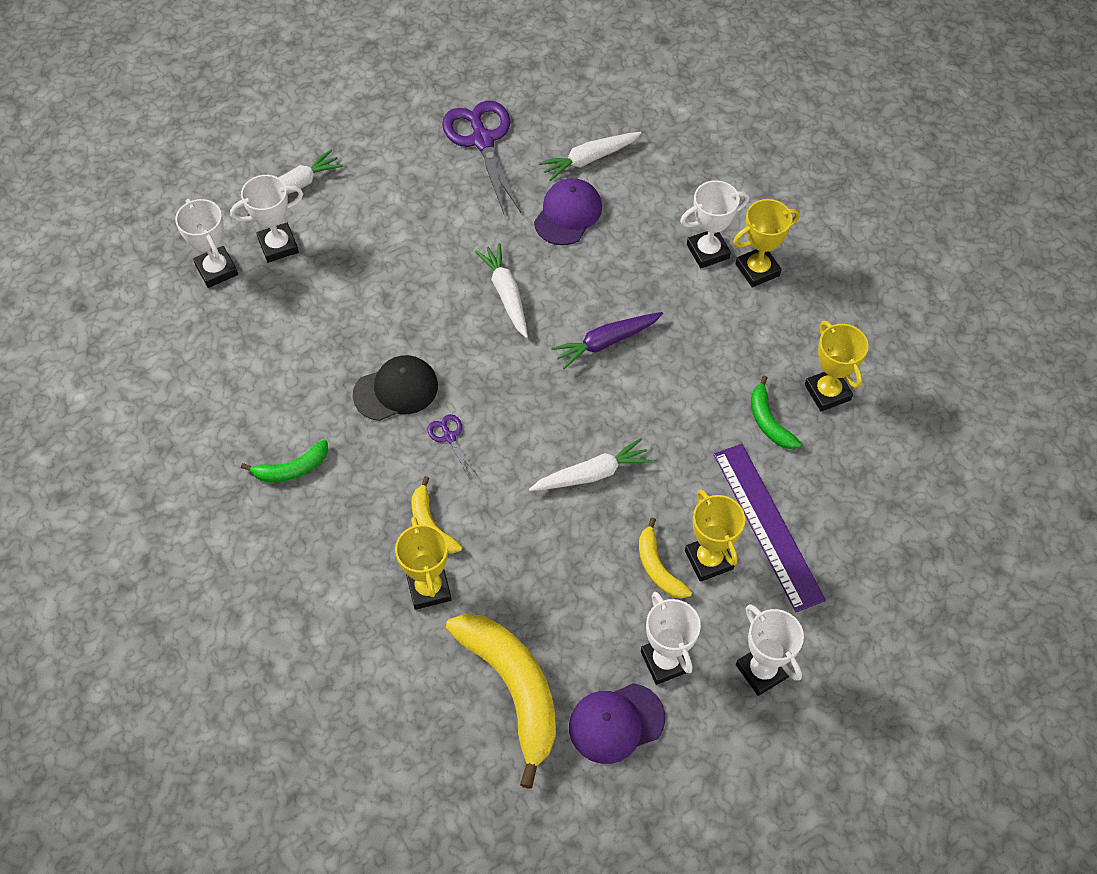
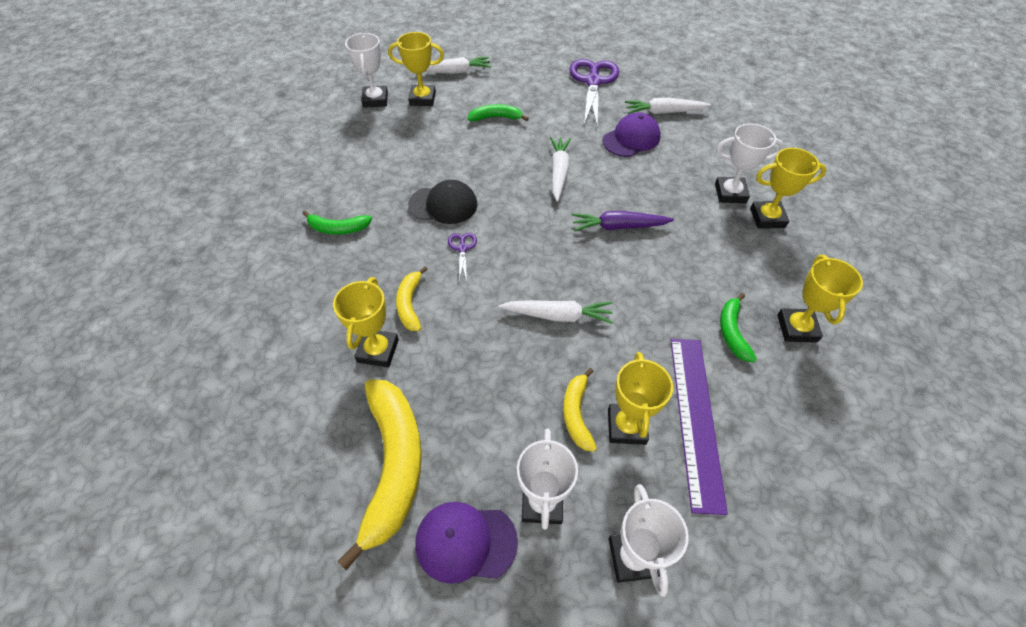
camera: 25 degrees right, 5 degrees down
white trophy [230,175,303,263] -> yellow trophy [388,32,444,106]
none -> green banana [468,104,529,121]

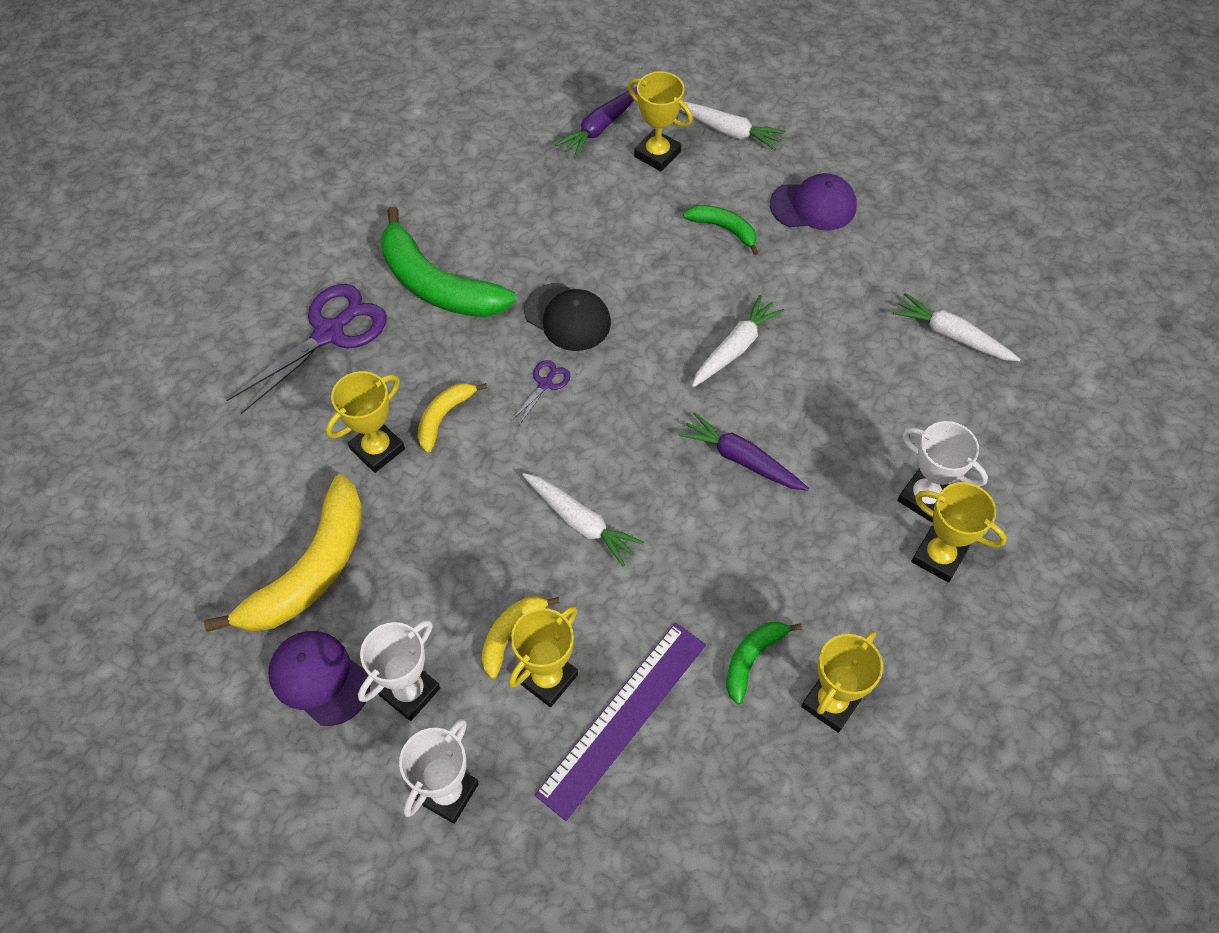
camera: 35 degrees right, 5 degrees up
green banana [303,211,372,235] -> green banana [381,206,516,317], size x1.97
white trophy [345,33,388,108] -> purple carrot [555,87,637,158]
purple scissors [569,59,619,125] -> purple scissors moved to [226,284,387,414]
purple cap [602,113,661,157] -> purple cap moved to [770,173,857,231]

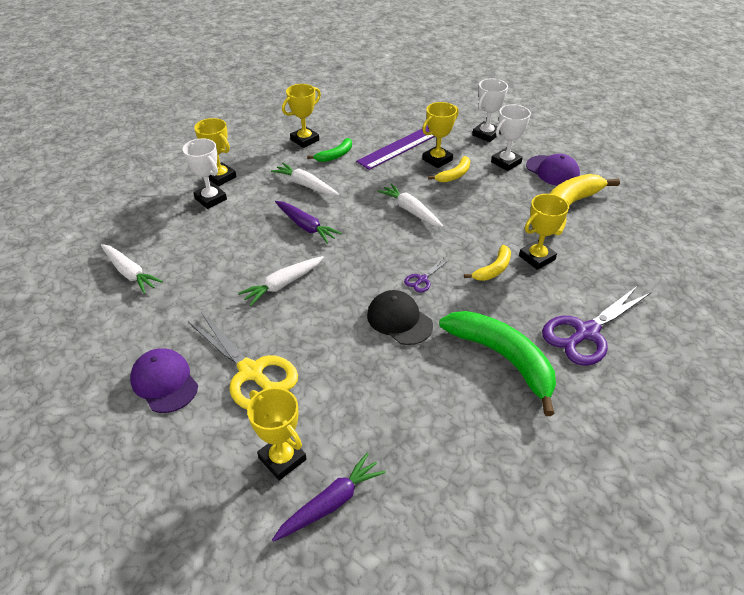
camera: 170 degrees left, 15 degrees down
white carrot [680,102,785,150] -> white carrot moved to [271,163,339,195]
green banana [683,205,758,255] -> yellow scissors [188,313,298,409]
purple cap [770,173,857,231] -> purple cap turned 45 degrees clockwise [130,348,198,413]

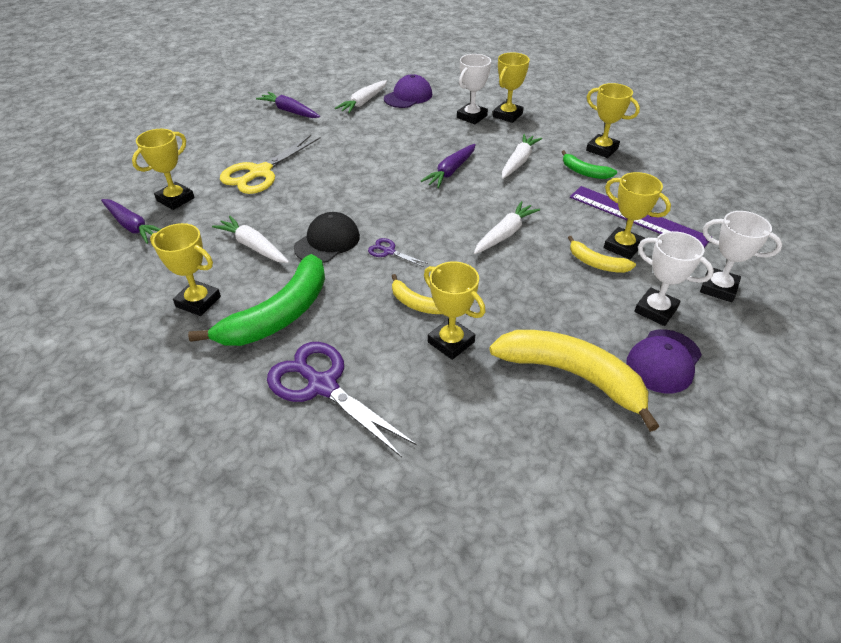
camera: 80 degrees right, 0 degrees up
purple cap [130,348,198,413] -> purple cap moved to [384,74,432,108]
white carrot [239,256,324,306] -> white carrot moved to [212,216,289,263]
none -> yellow trophy [150,223,221,316]
none -> purple carrot [256,92,320,118]

